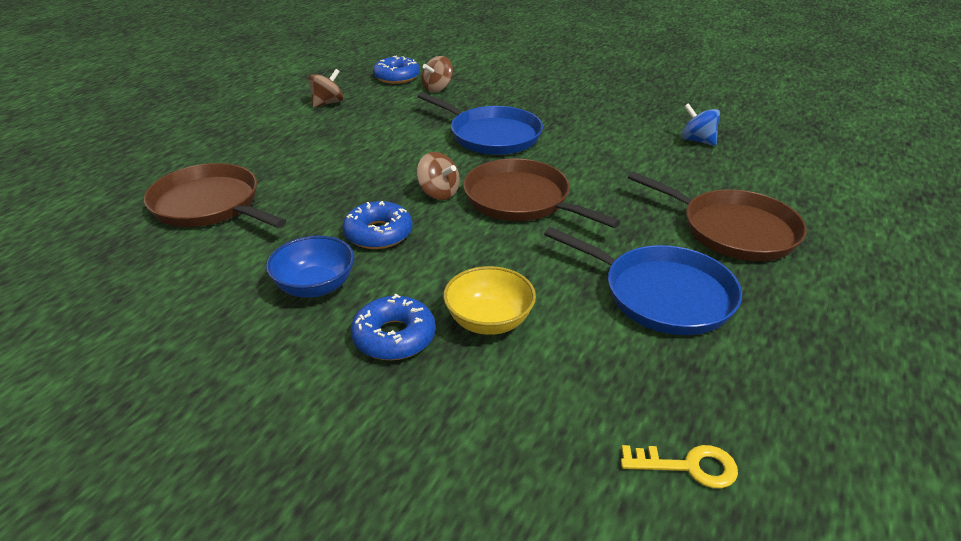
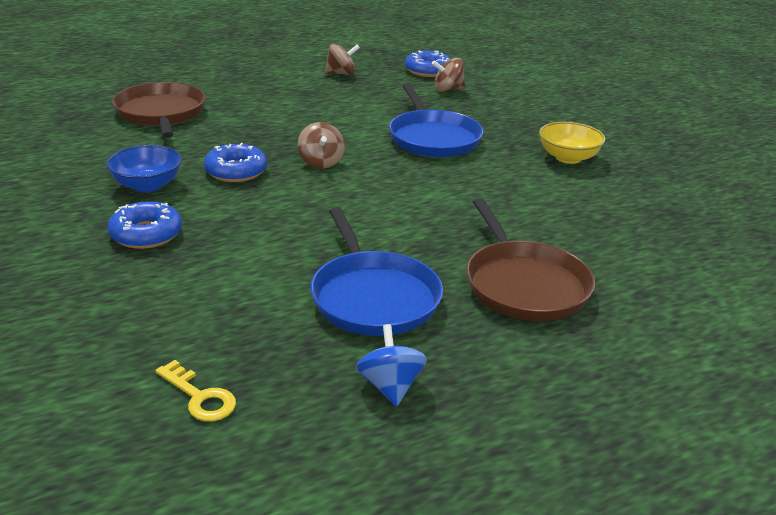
camera: 35 degrees right, 5 degrees down
yellow bowl [443,266,536,335] -> yellow bowl moved to [539,122,605,164]
brown pan [463,159,621,228] -> none
blue spinning top [681,103,720,146] -> blue spinning top moved to [356,324,427,406]

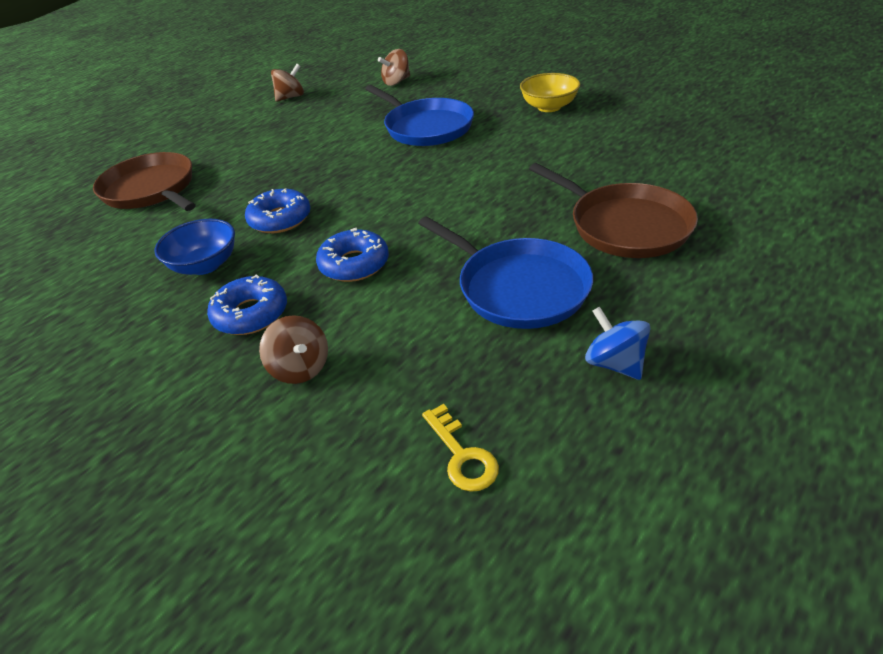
camera: 20 degrees left, 10 degrees up
yellow key [155,360,236,422] -> yellow key turned 45 degrees clockwise [422,404,499,492]
brown spinning top [298,122,345,169] -> brown spinning top moved to [259,315,328,384]
blue donut [405,51,451,77] -> blue donut moved to [316,228,389,282]

